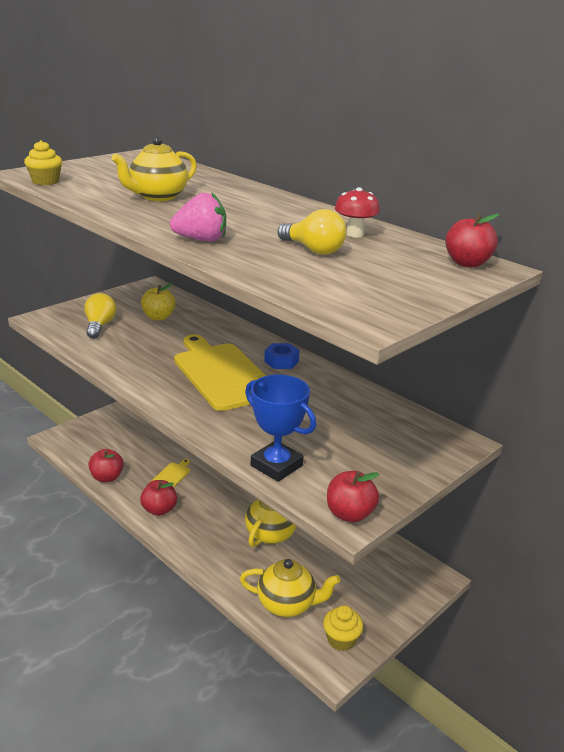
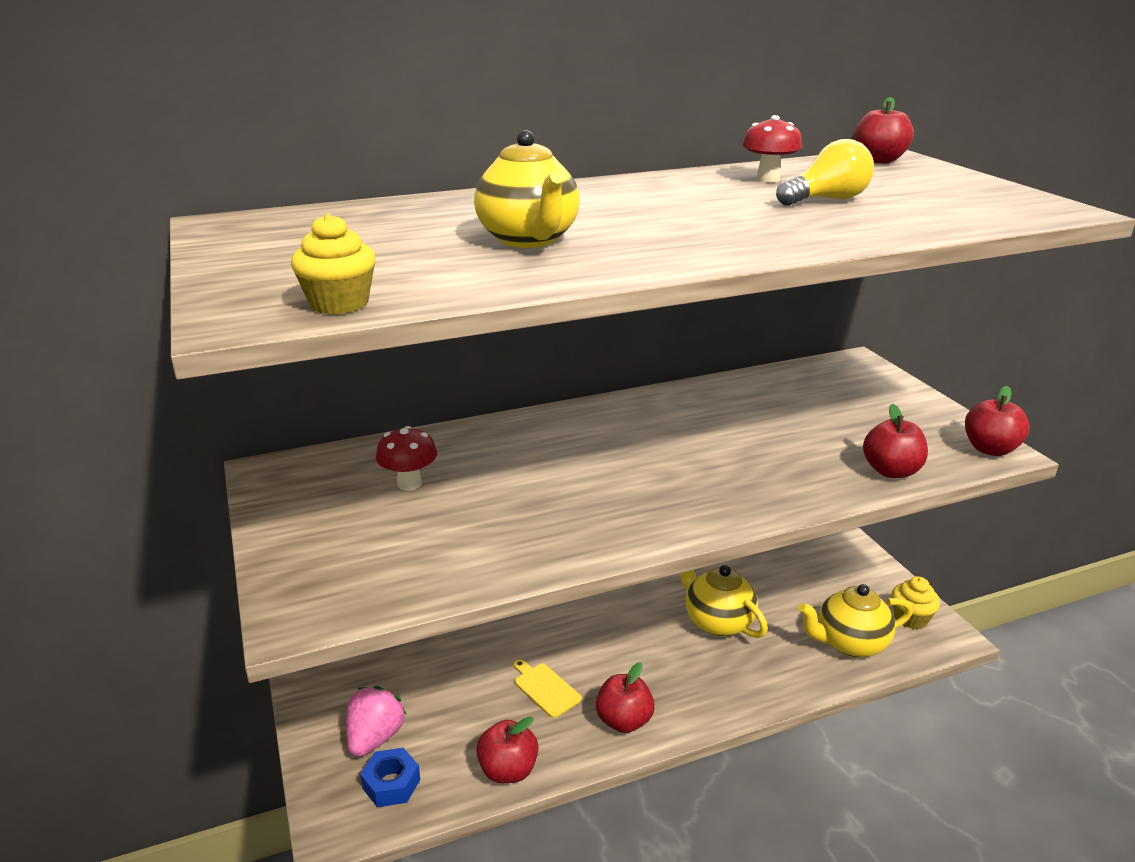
camera: 65 degrees left, 0 degrees up
yellow light bulb [84,293,116,339] -> none
yellow apple [141,283,176,320] -> red mushroom [376,426,437,491]
pink strawberry [170,192,226,242] -> pink strawberry moved to [346,686,406,757]
yellow cutting board [174,334,266,411] -> none
yellow teapot [240,559,340,617] -> yellow teapot turned 135 degrees counterclockwise [798,584,913,658]
blue trophy [245,375,316,482] -> red apple [863,404,928,478]
blue nut [264,343,299,369] -> blue nut moved to [360,748,420,807]

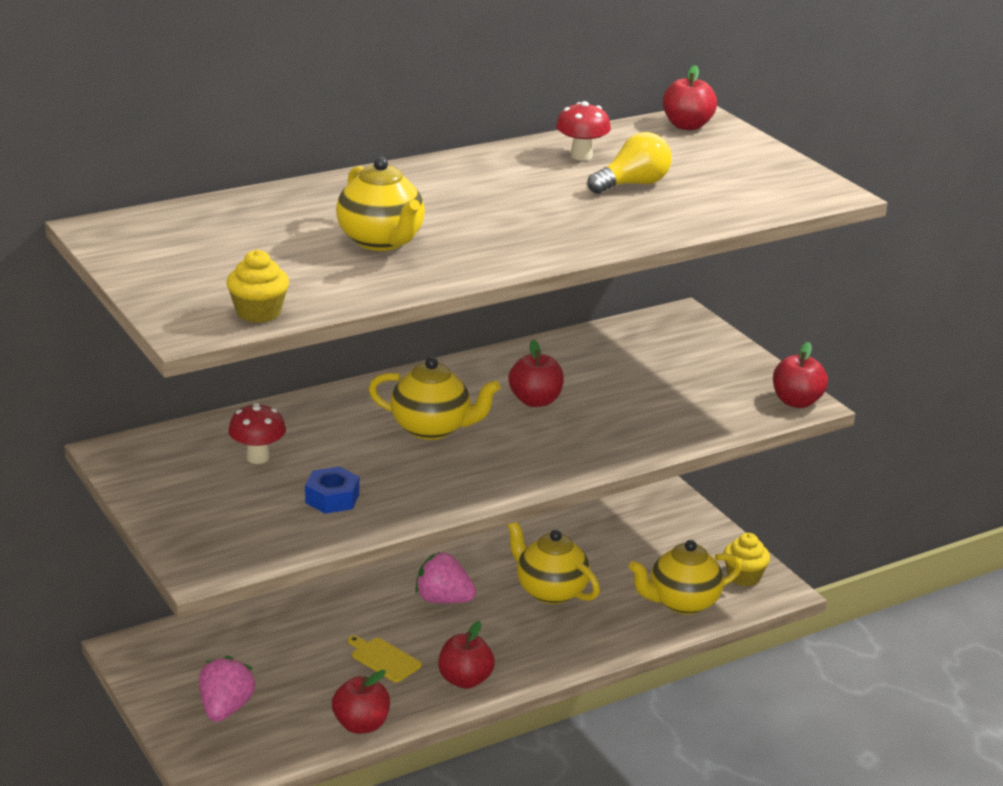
camera: 10 degrees left, 0 degrees up
blue nut [360,748,420,807] -> blue nut moved to [305,467,359,514]
red apple [863,404,928,478] -> red apple moved to [509,340,564,407]
none -> yellow teapot [368,357,501,440]
none -> pink strawberry [415,552,476,603]

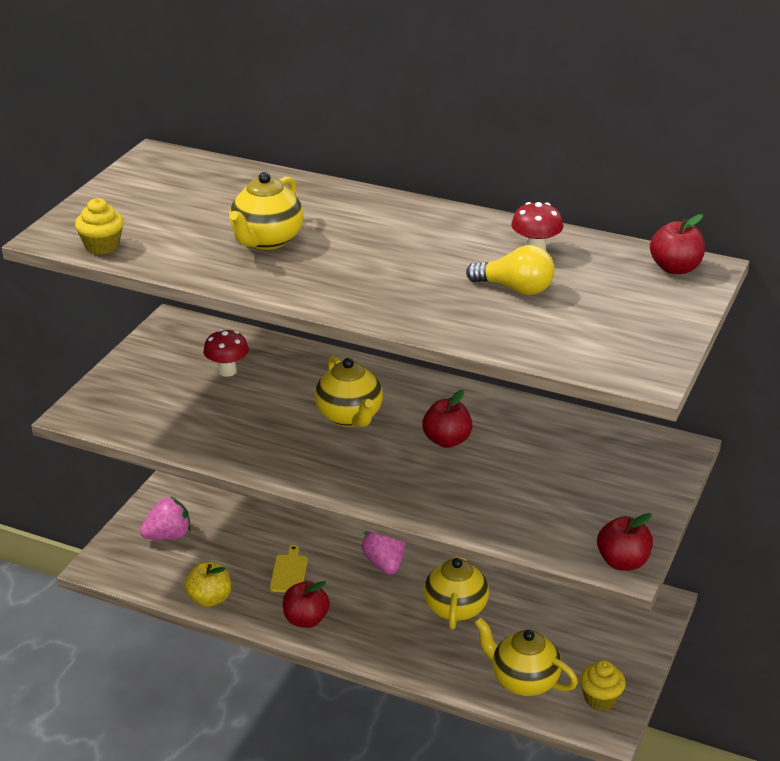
camera: 55 degrees right, 5 degrees up
blue nut [305,467,359,514] -> none
red apple [332,670,390,734] -> yellow apple [184,562,231,607]

